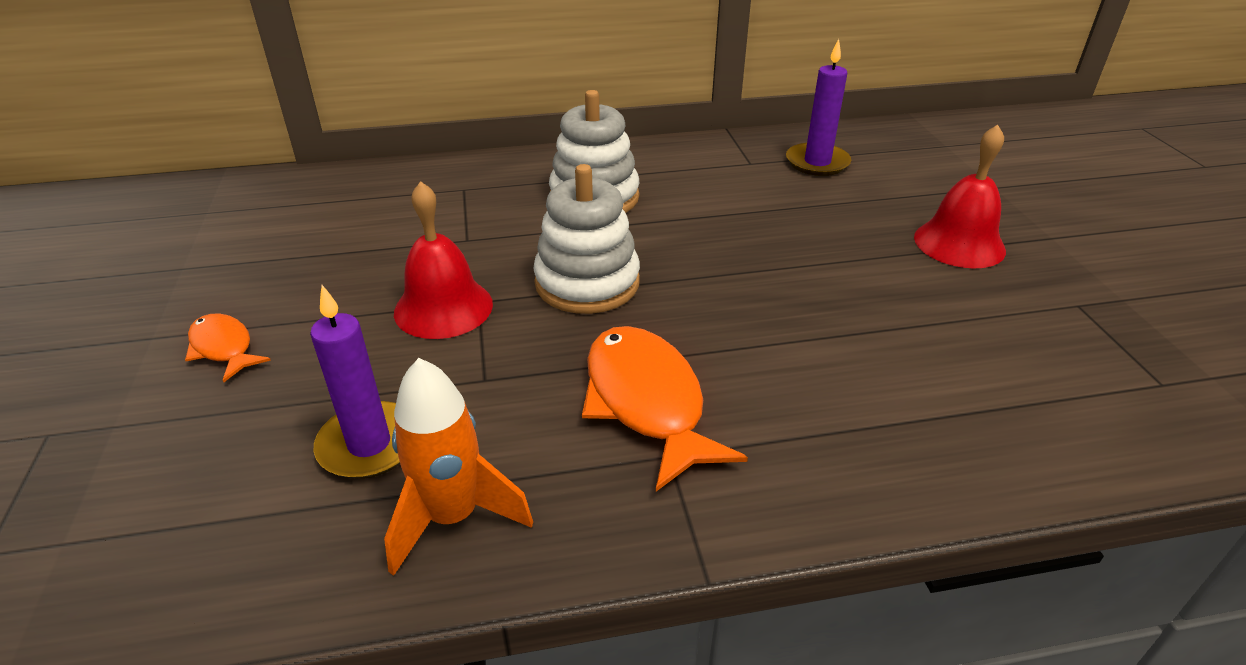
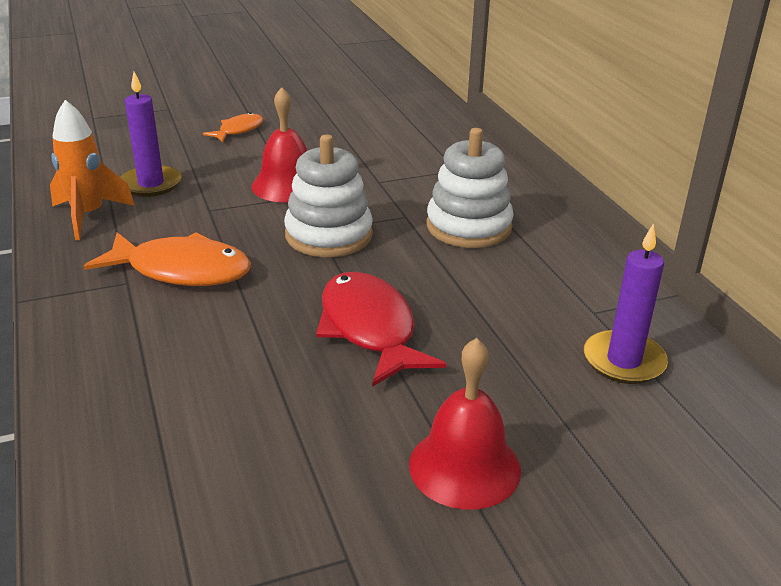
camera: 80 degrees right, 5 degrees down
orange fish [582,326,748,491] -> orange fish turned 45 degrees clockwise [84,232,251,286]
none -> red fish [316,272,446,387]

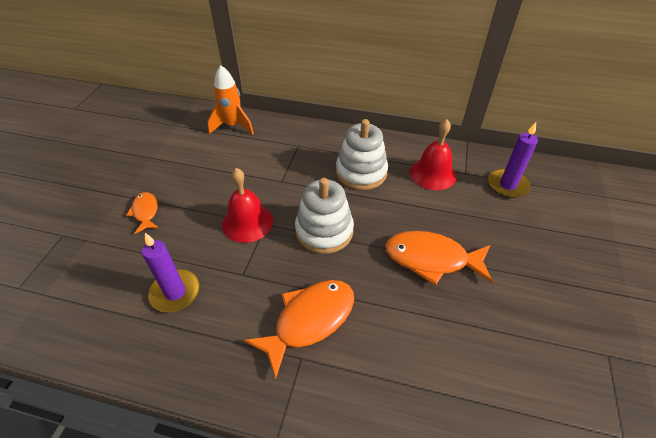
camera: 55 degrees left, 15 degrees up
orange rocket [50,100,135,240] -> orange rocket moved to [207,65,254,135]
red fish [316,272,446,387] -> orange fish [385,231,493,286]
red bell [409,338,521,510] -> red bell moved to [410,119,456,190]

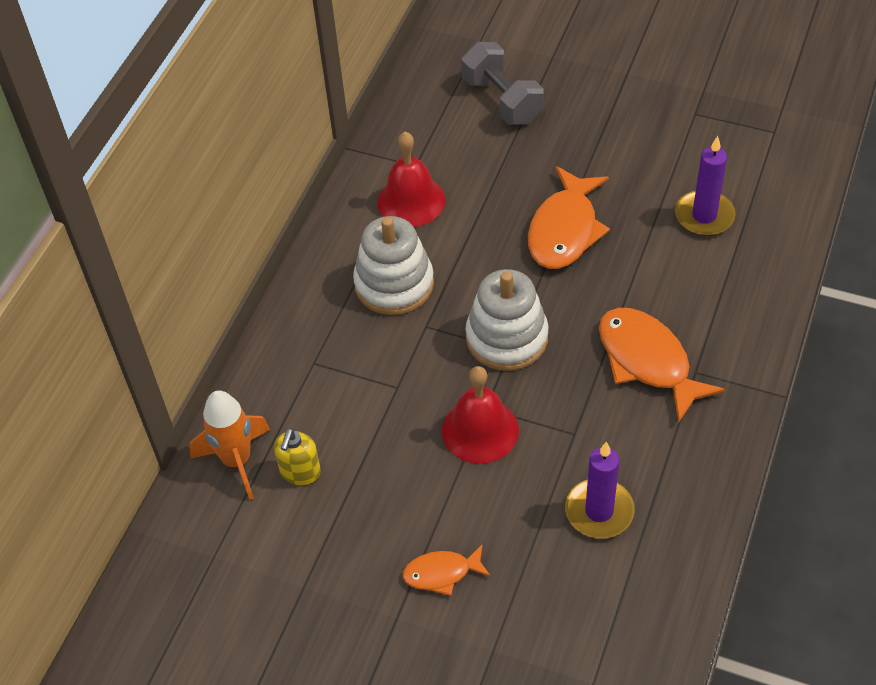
camera: 80 degrees left, 5 degrees up
purple candle [488,122,538,198] -> purple candle moved to [675,136,735,236]
none -> yellow soap dispenser [274,428,321,485]
none -> grey dumbbell [461,42,544,125]

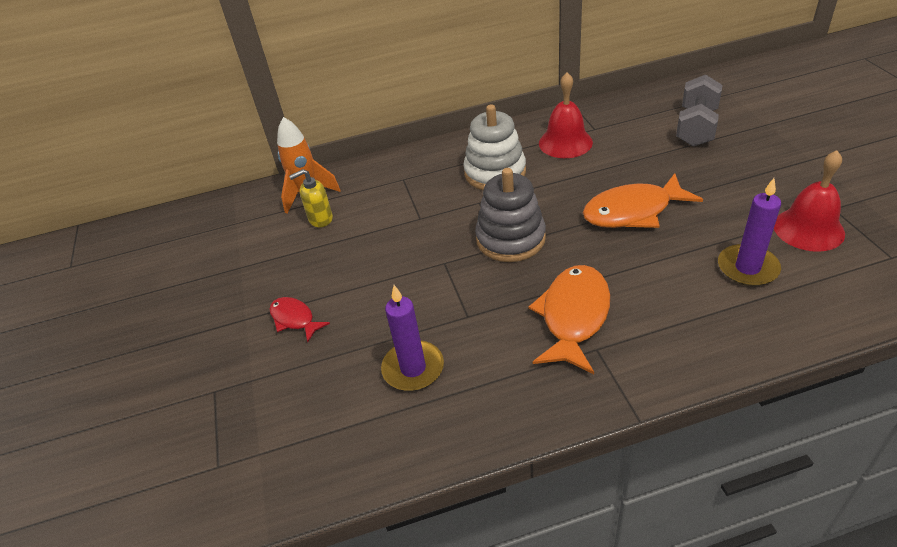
camera: 55 degrees right, 10 degrees down
orange fish [402,545,491,596] -> red fish [269,297,330,343]
red bell [442,366,519,464] -> red bell moved to [774,150,845,252]
white stacking toy [465,269,549,371] -> grey stacking toy [475,168,546,262]

